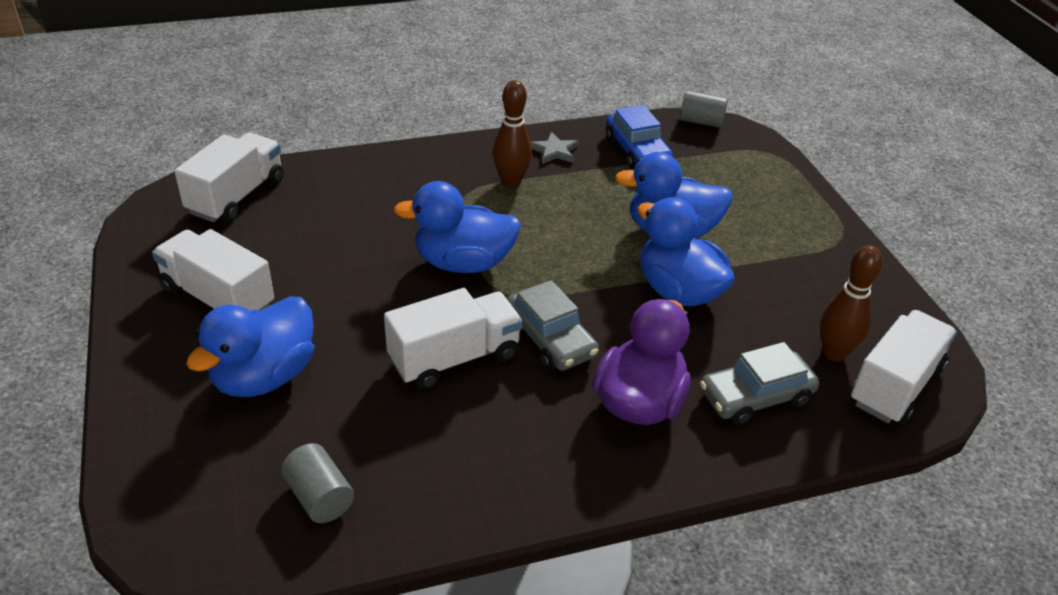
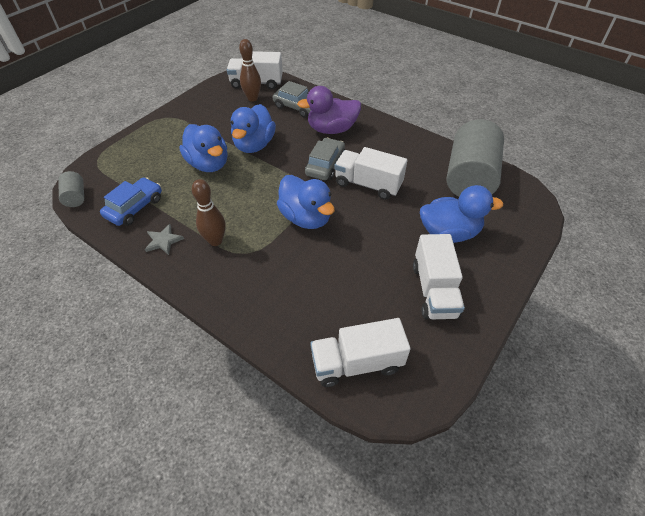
camera: 125 degrees left, 10 degrees up
grey cylinder [281,443,354,523] -> grey cylinder [447,119,504,197], size x2.28

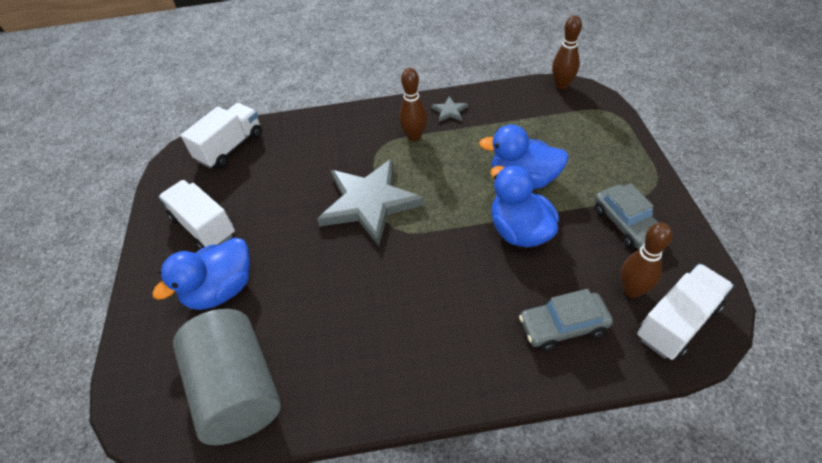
camera: 140 degrees right, 0 degrees up
grey cylinder [59,171,84,207] -> brown bowling pin [552,15,582,90]
blue car [100,177,162,226] -> none
blue duck [277,175,335,229] -> grey star [317,158,425,246]
purple duck [297,86,361,134] -> none
grey car [305,138,345,180] -> grey car moved to [595,183,660,249]
white truck [334,147,407,200] -> none

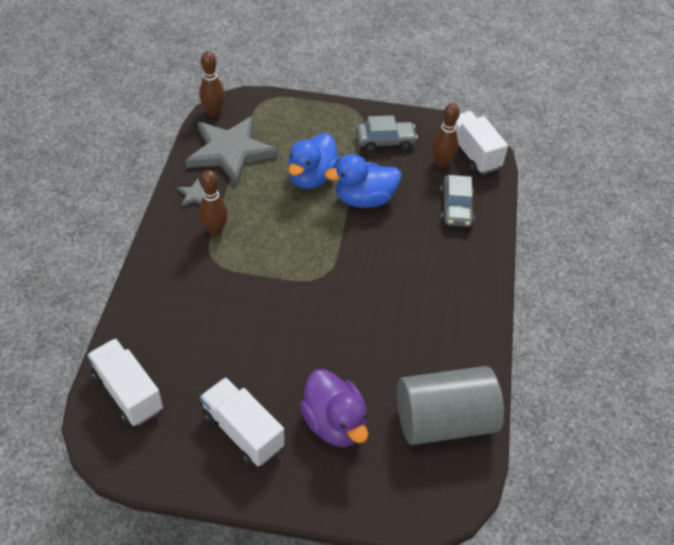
camera: 80 degrees left, 0 degrees up
blue duck [152,238,250,310] -> purple duck [300,369,368,447]
white truck [159,180,235,249] -> white truck turned 75 degrees clockwise [200,377,285,466]
grey star [317,158,425,246] -> grey star moved to [185,116,278,185]

